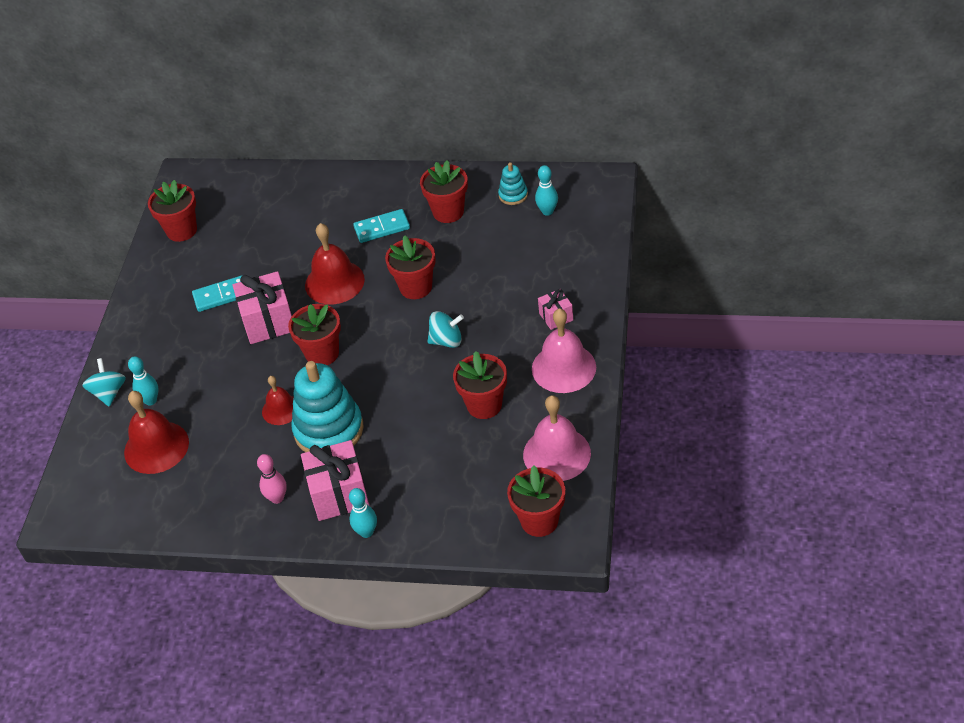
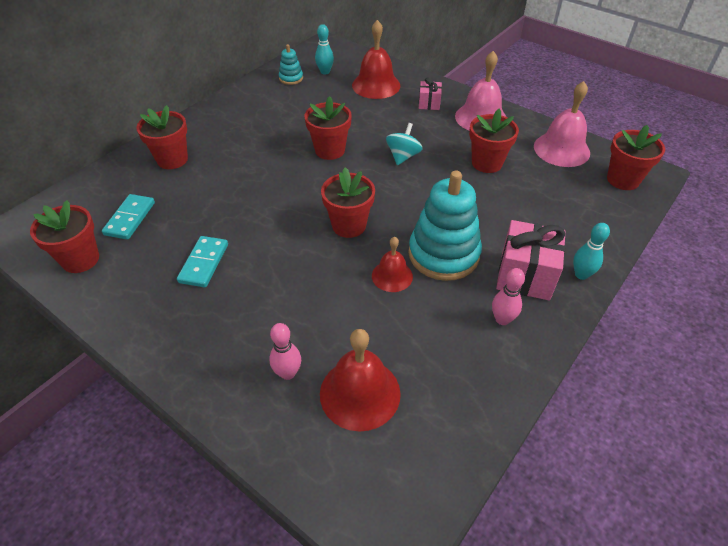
camera: 65 degrees left, 0 degrees up
turquoise spinning top [82,358,126,406] -> none
turquoise bowling pin [128,356,158,406] -> pink bowling pin [270,323,301,380]
pink gift [233,271,292,344] -> none
red bell [305,223,365,304] -> red bell moved to [352,20,401,99]
turquoise domino [353,209,410,243] -> turquoise domino moved to [102,194,155,240]
red flower pot [420,160,468,223] -> red flower pot moved to [136,105,188,169]

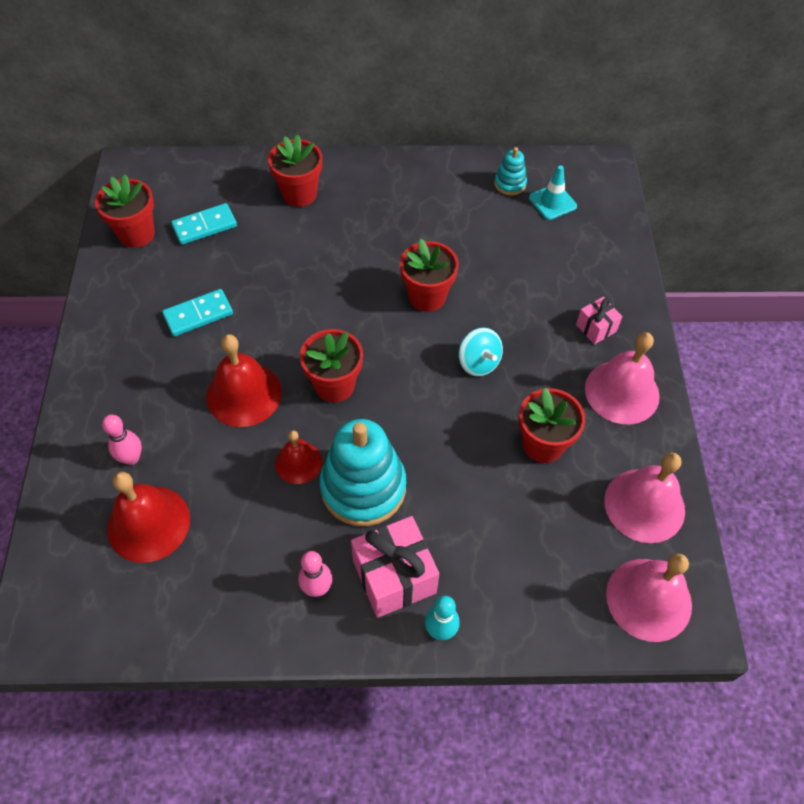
camera: 50 degrees right, 10 degrees up
turquoise bowling pin [315,24,334,75] -> turquoise traffic cone [529,165,577,220]
red bell [352,20,401,99] -> red bell moved to [206,334,282,427]
turquoise spinning top [386,123,423,165] -> turquoise spinning top turned 75 degrees clockwise [459,328,503,377]
red flower pot [607,125,665,190] -> pink bell [606,554,692,642]

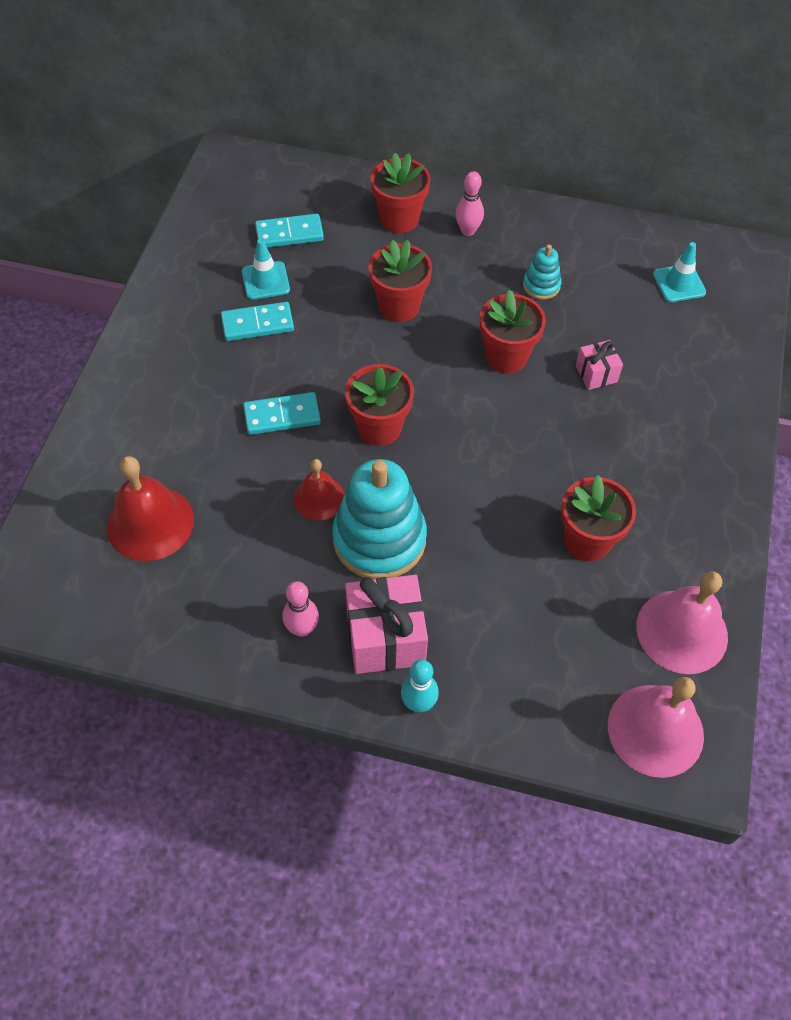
camera: 15 degrees right, 0 degrees up
red flower pot [95,174,155,248] -> red flower pot moved to [368,240,432,322]
pink bowling pin [102,415,142,465] -> pink bowling pin moved to [456,171,484,236]
red bell [206,334,282,427] -> turquoise domino [243,392,321,435]
turquoise spinning top [459,328,503,377] -> none
turquoise stacking toy [494,147,527,196] -> turquoise stacking toy moved to [523,245,561,300]
pink gift [576,297,622,345] -> pink gift moved to [576,340,623,390]
pink bell [585,332,660,424] -> none
none -> turquoise traffic cone [242,239,290,300]

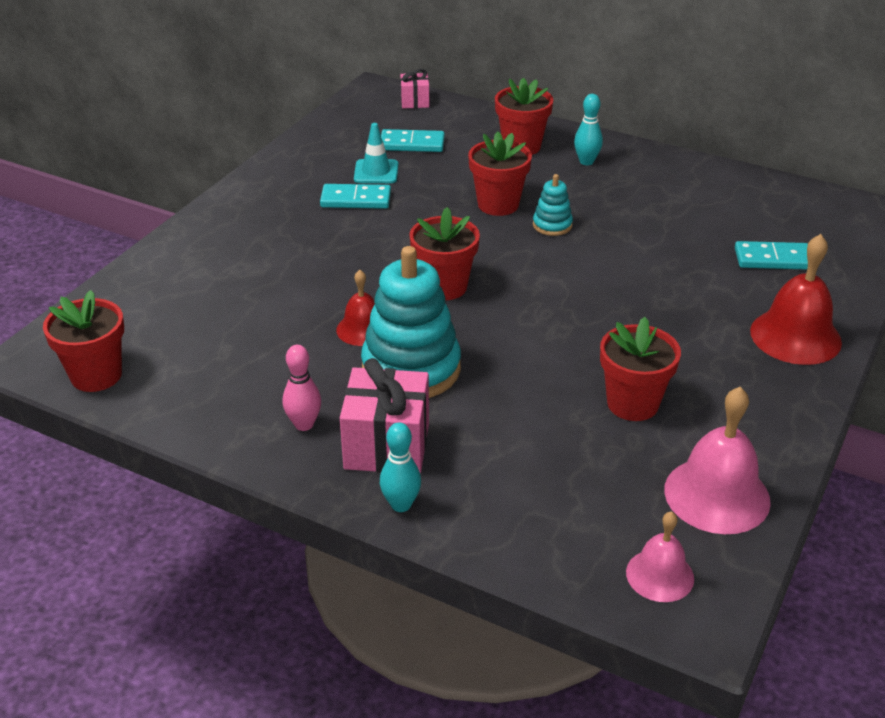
camera: 15 degrees right, 20 degrees down
red bell [107,456,194,561] -> red bell moved to [750,234,842,365]
turquoise domino [243,392,321,435] -> turquoise domino moved to [735,241,808,270]
pink bowling pin [456,171,484,236] -> turquoise bowling pin [574,94,603,165]
red flower pot [480,289,546,373] -> red flower pot moved to [43,290,124,392]
turquoise stacking toy [523,245,561,300] -> turquoise stacking toy moved to [533,174,573,236]
pink gift [576,340,623,390] -> pink gift moved to [400,69,429,108]
pink bell [608,677,704,778] -> pink bell [626,511,694,602], size x0.60
turquoise traffic cone [653,242,706,302] -> none

